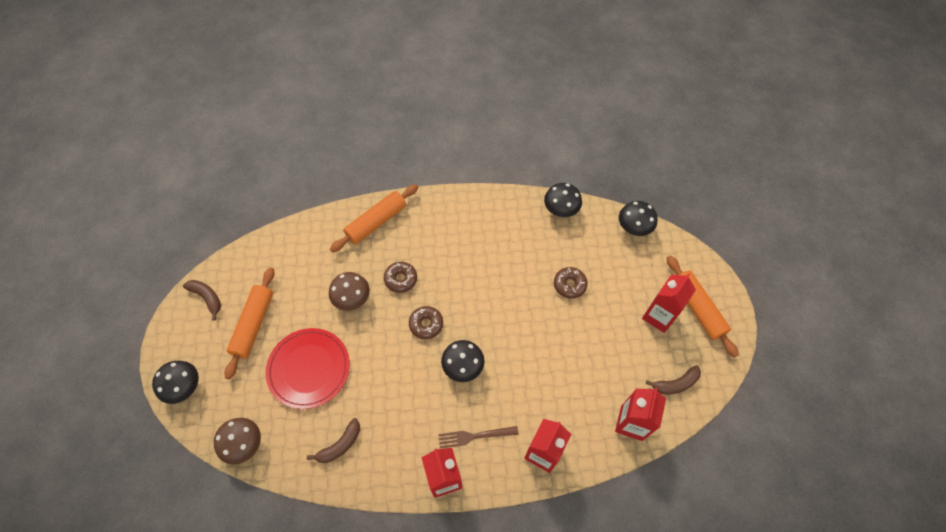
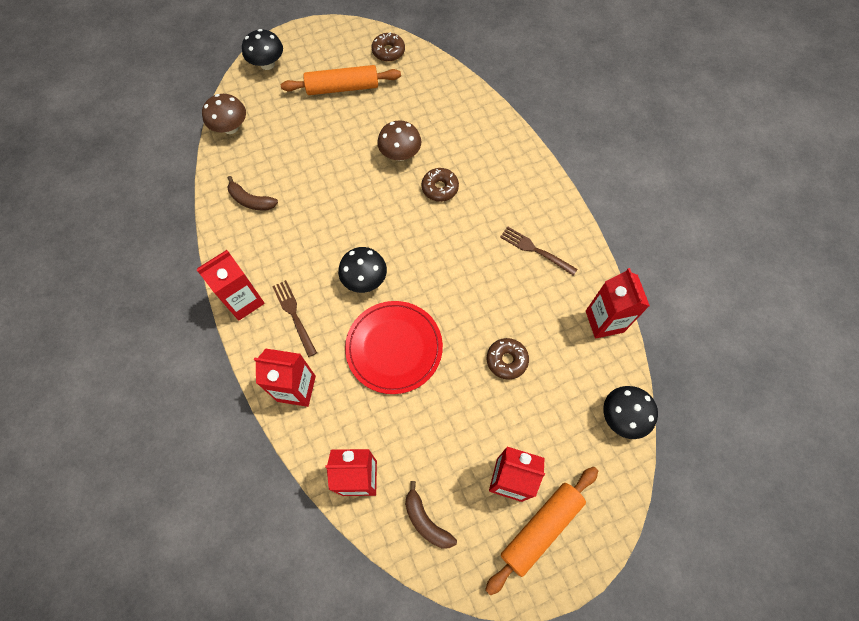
camera: 70 degrees right, 5 degrees up
brown banana [183,280,221,321] -> none
red plate [266,328,350,409] -> red plate moved to [345,301,443,394]
orange rolling pin [330,184,418,253] -> none
brown donut [409,306,443,339] -> brown donut moved to [371,32,405,62]
black mushroom [544,183,582,217] -> red carton [586,268,650,339]
none -> brown fork [500,226,578,276]

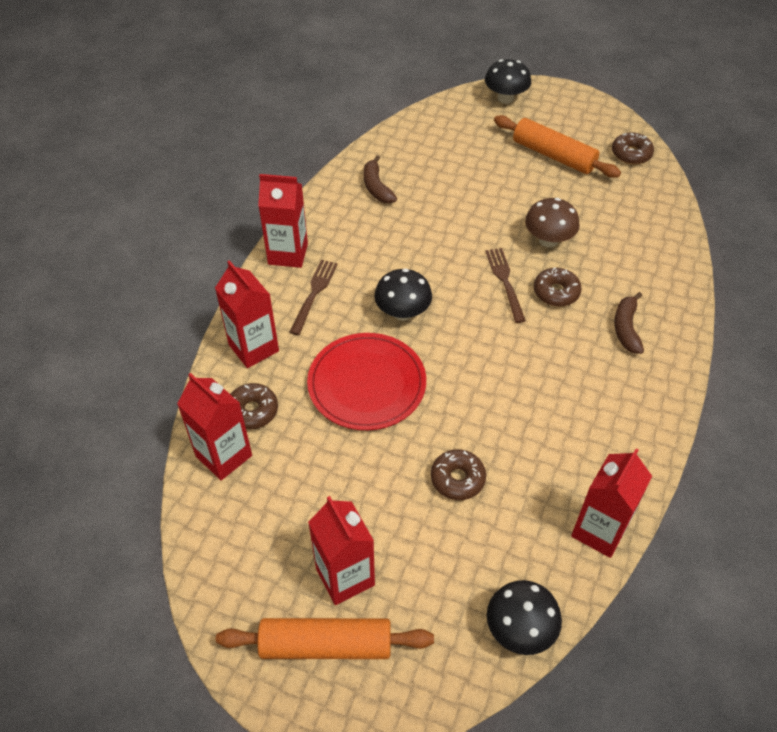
camera: 45 degrees right, 15 degrees down
brown mushroom [202,94,246,134] -> none
brown banana [405,481,457,548] -> brown banana moved to [614,292,644,354]
brown fork [500,226,578,276] -> brown fork moved to [485,248,526,323]
none -> brown donut [230,383,278,430]

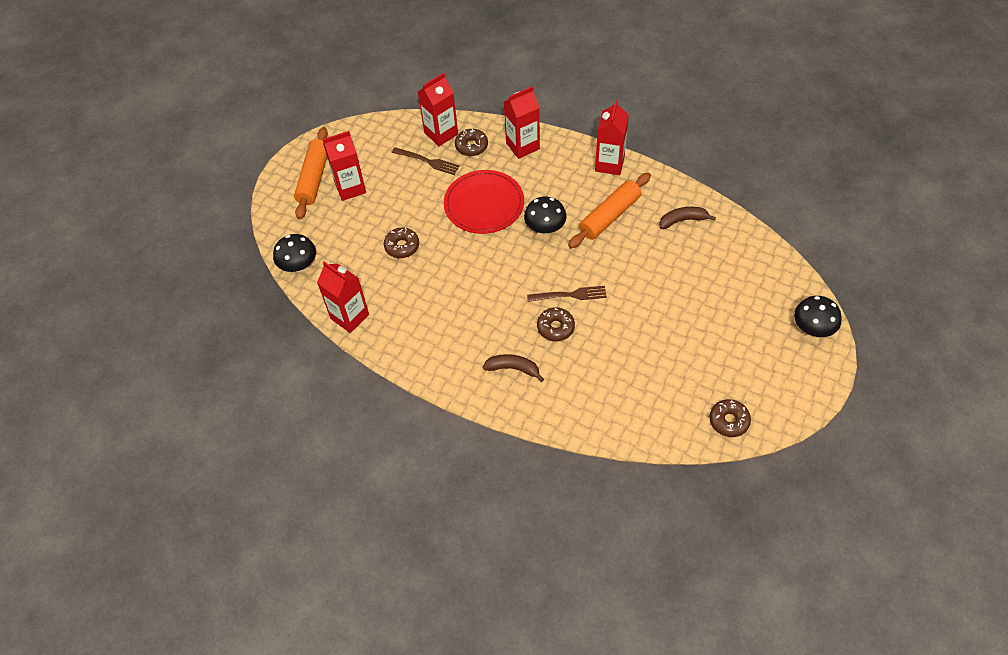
camera: 100 degrees right, 5 degrees up
brown fork [290,260,338,335] -> brown fork moved to [392,147,460,175]
orange rolling pin [494,115,621,178] -> orange rolling pin moved to [568,172,651,248]
brown mushroom [525,198,580,247] -> none

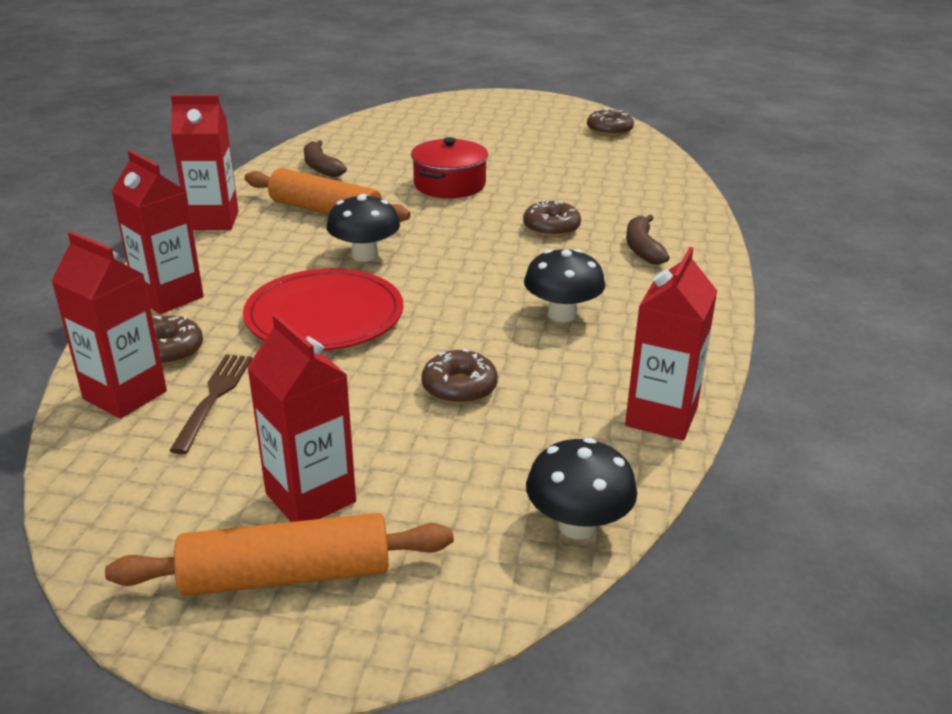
camera: 110 degrees left, 25 degrees down
brown fork [527,286,607,302] -> none
black mushroom [794,296,842,337] -> black mushroom moved to [524,249,605,322]
none -> red pot [411,137,488,198]

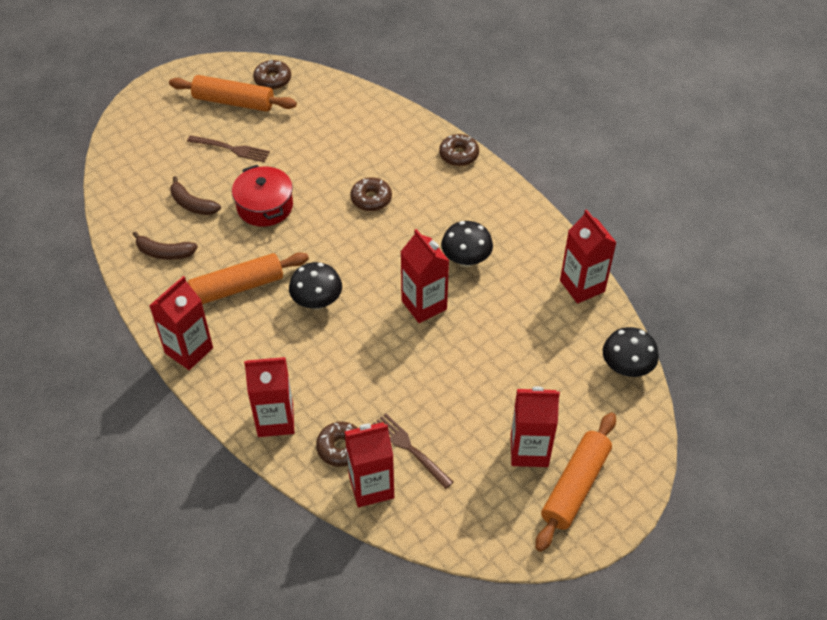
camera: 50 degrees left, 20 degrees up
red plate [243,268,404,350] -> none
brown donut [422,349,498,404] -> brown donut moved to [439,134,479,166]
brown banana [626,214,669,265] -> brown banana moved to [170,176,221,215]
none -> orange rolling pin [169,75,297,112]
none -> brown fork [187,135,270,162]
none -> red carton [401,229,449,323]

